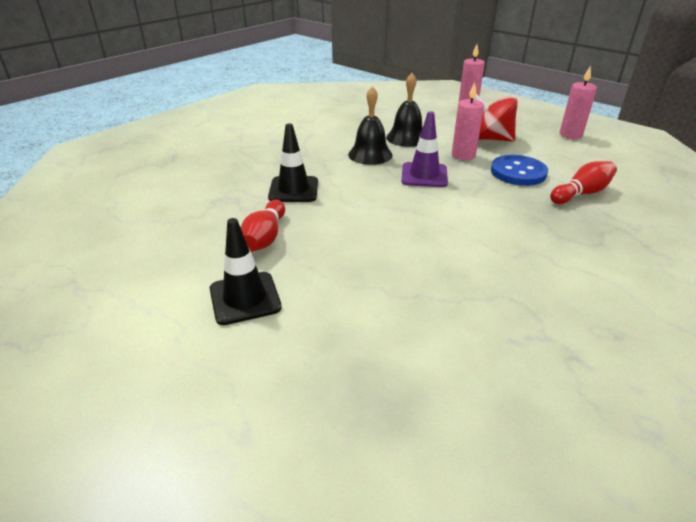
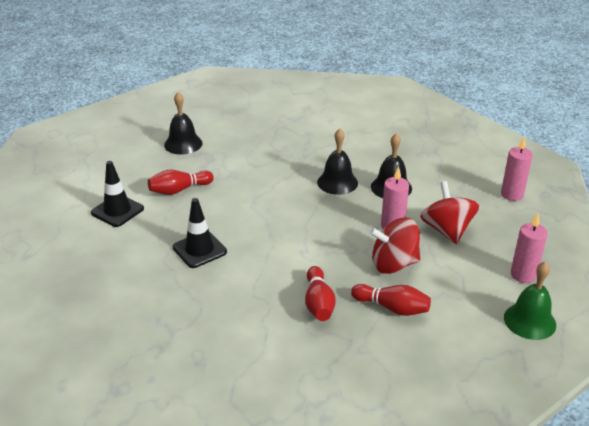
camera: 55 degrees right, 0 degrees up
black traffic cone [268,123,318,202] -> black traffic cone moved to [172,198,227,268]
purple traffic cone [401,111,448,187] -> none
blue button [491,155,548,186] -> red spinning top [369,218,420,274]
none -> black bell [164,92,202,155]
none -> red bowling pin [305,266,336,321]
none -> green bell [504,262,556,340]

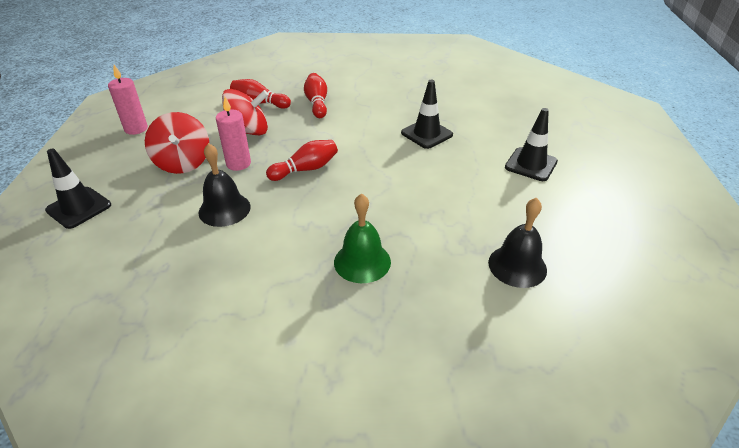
camera: 175 degrees right, 5 degrees up
red bowling pin [148,170,214,195] -> red bowling pin moved to [266,140,338,181]
black bell [317,129,358,195] -> none
pink candle [501,136,533,201] -> black traffic cone [45,149,111,229]
green bell [504,262,556,340] -> green bell moved to [334,193,391,283]

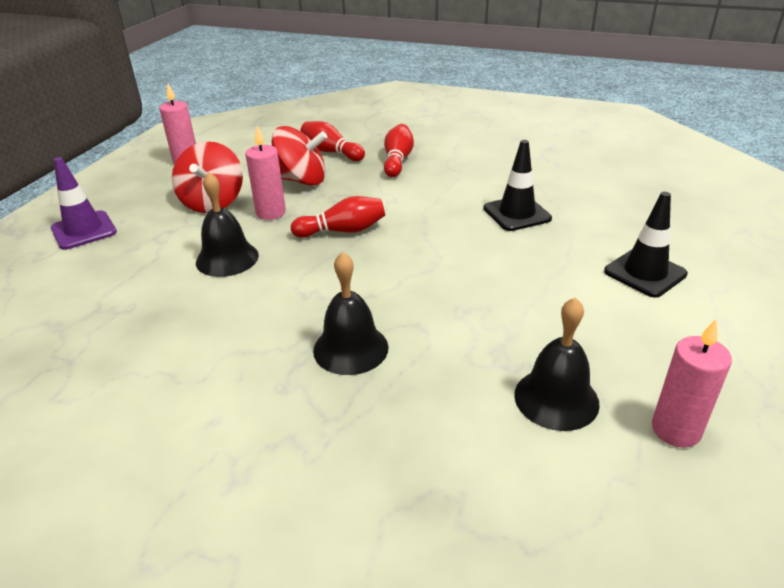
camera: 20 degrees right, 5 degrees down
black traffic cone [45,149,111,229] -> purple traffic cone [51,157,117,250]
green bell [334,193,391,283] -> black bell [313,252,389,375]
none -> pink candle [652,319,732,448]

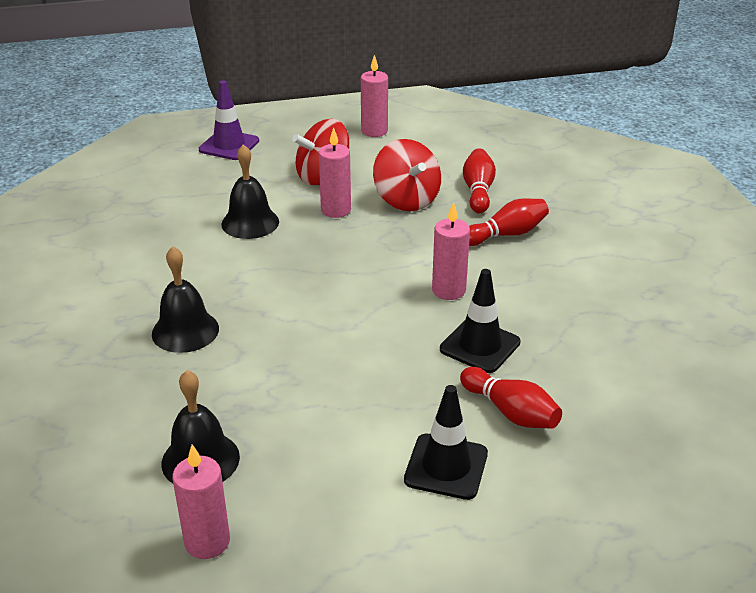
camera: 55 degrees right, 0 degrees up
red bowling pin [291,196,385,238] -> red bowling pin moved to [460,367,562,429]
none -> pink candle [432,202,470,300]

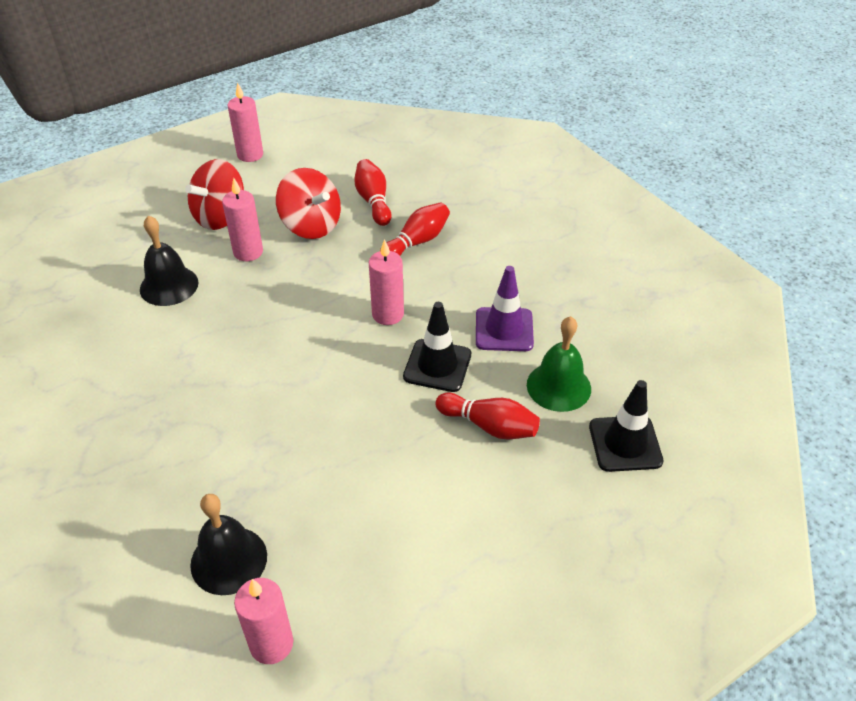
camera: 20 degrees left, 10 degrees up
black bell [152,246,219,353] -> none
purple traffic cone [199,80,259,160] -> purple traffic cone moved to [476,266,534,351]
black traffic cone [404,385,488,500] -> black traffic cone moved to [589,380,663,472]
none -> green bell [527,316,591,412]

